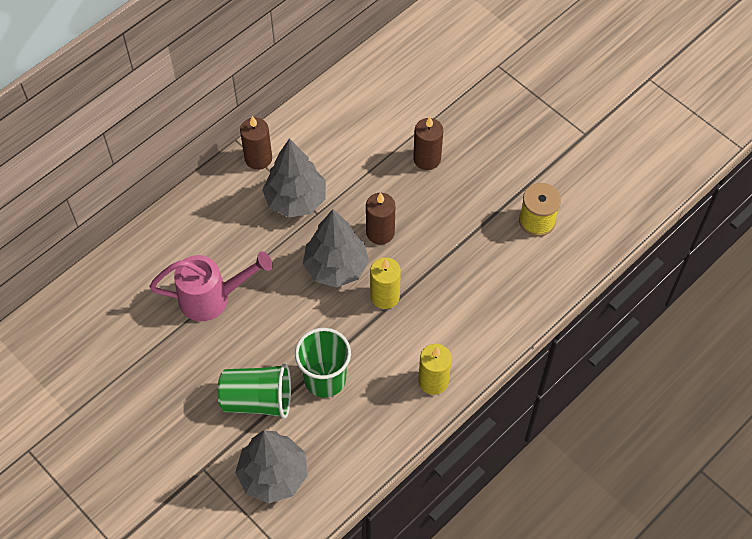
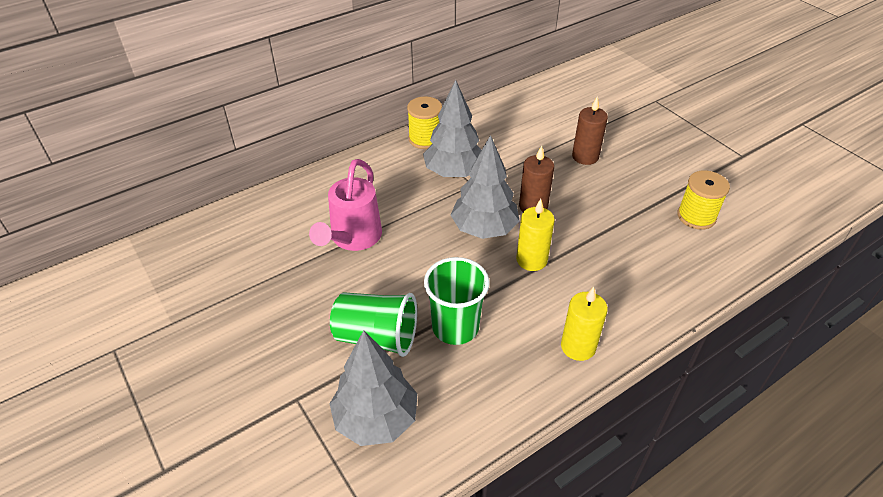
camera: 10 degrees right, 15 degrees down
pink watering can [150,251,273,321] -> pink watering can turned 105 degrees clockwise [309,159,382,251]
brown candle [240,116,272,170] -> yellow spool [407,96,442,149]

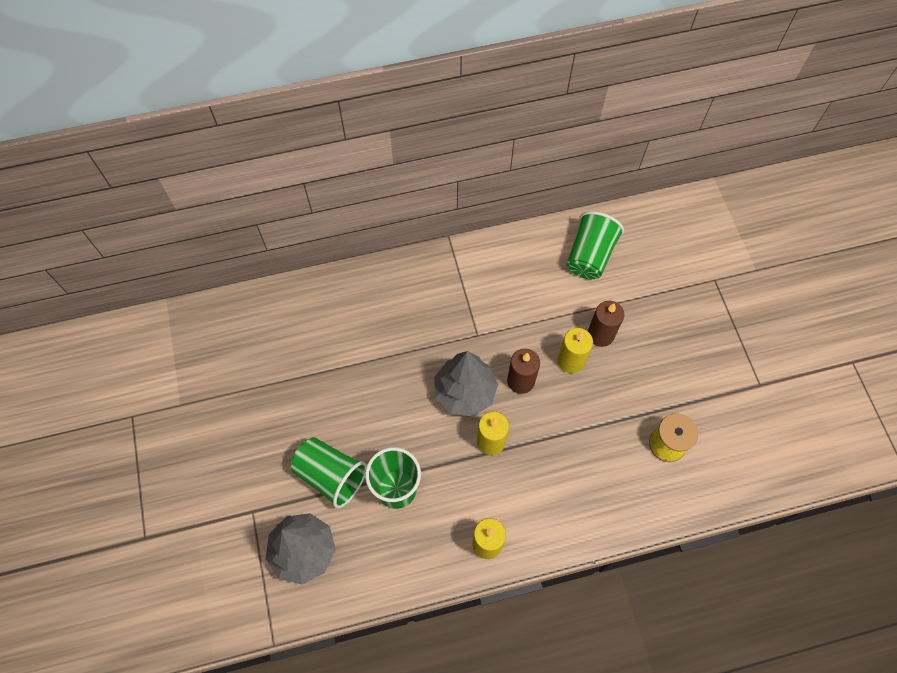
camera: 20 degrees right, 20 degrees up
pink watering can [309,159,382,251] -> none
yellow spool [407,96,442,149] -> none
grey tree [423,80,481,177] -> none
none -> yellow candle [557,328,593,373]
none -> green cup [566,211,624,279]

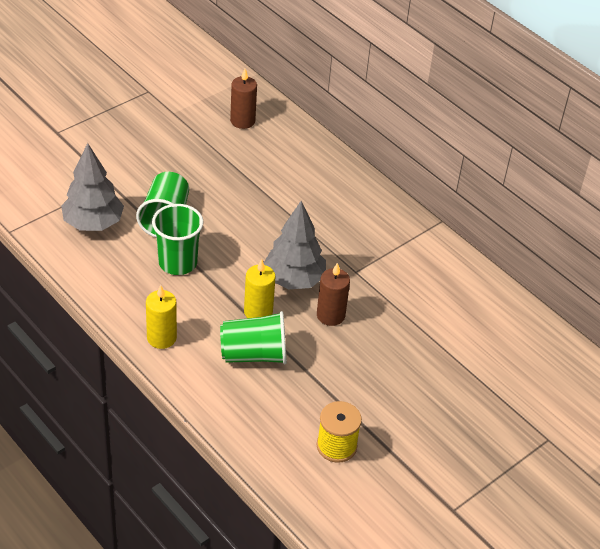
camera: 60 degrees right, 20 degrees down
yellow candle [557,328,593,373] -> none
green cup [566,211,624,279] -> green cup moved to [220,311,287,365]
brown candle [588,301,624,347] -> brown candle moved to [230,69,257,129]

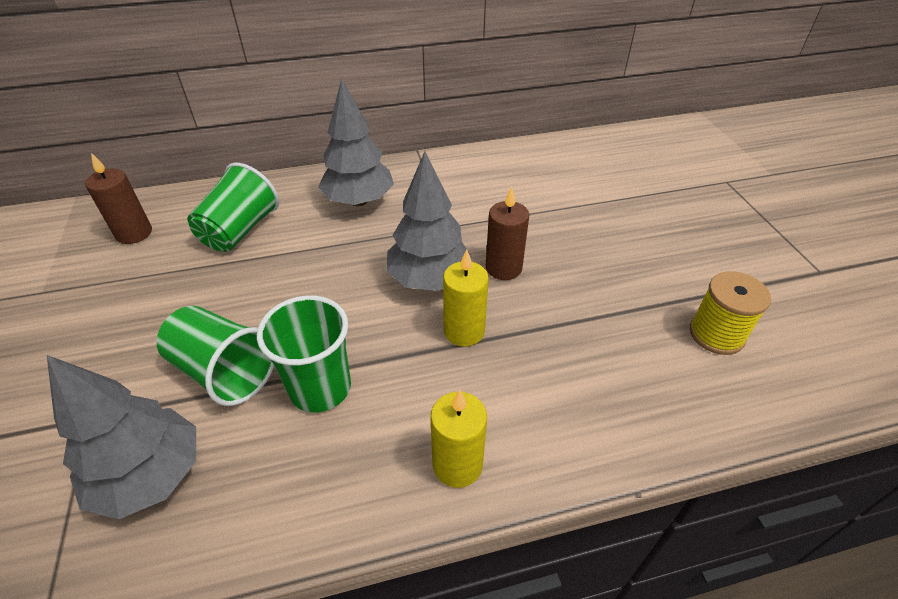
camera: 60 degrees left, 0 degrees up
green cup [220,311,287,365] -> green cup moved to [187,163,279,252]
none -> grey tree [318,78,394,206]

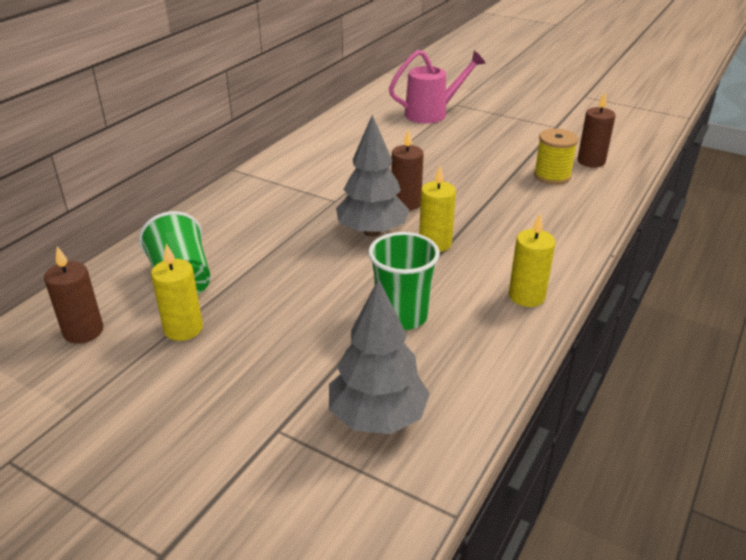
camera: 45 degrees left, 10 degrees down
green cup [157,306,274,406] -> none
grey tree [318,78,394,206] -> none
none -> yellow candle [151,244,203,341]
none -> pink watering can [389,50,486,123]
none -> brown candle [577,92,616,168]

